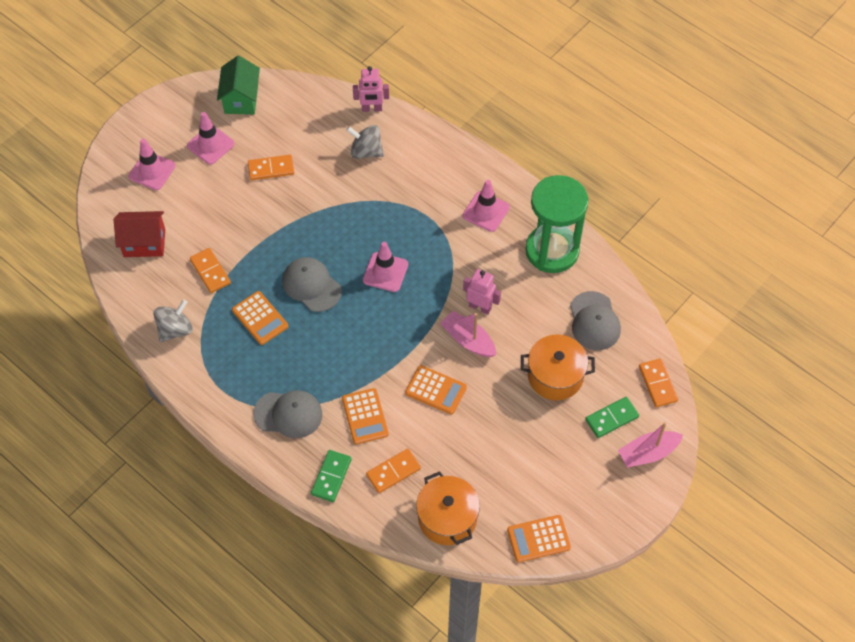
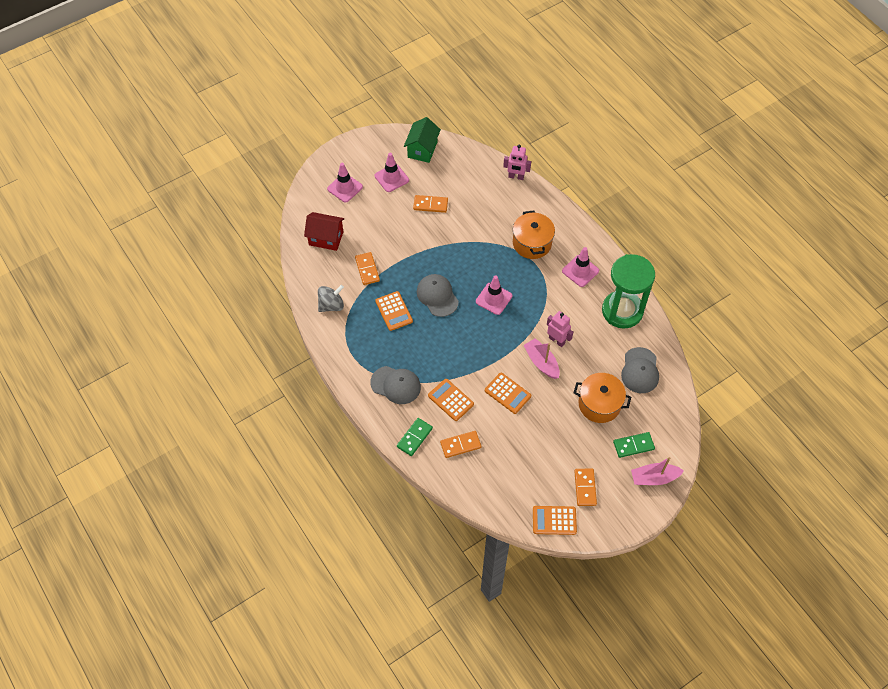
camera: 15 degrees right, 0 degrees up
orange calculator [342,388,389,444] -> orange calculator turned 135 degrees clockwise [428,379,474,421]
grey spinning top [346,125,384,159] -> none
orange pot [416,471,480,545] -> orange pot moved to [513,210,555,259]
orange domino [639,358,678,407] -> orange domino moved to [574,468,597,506]

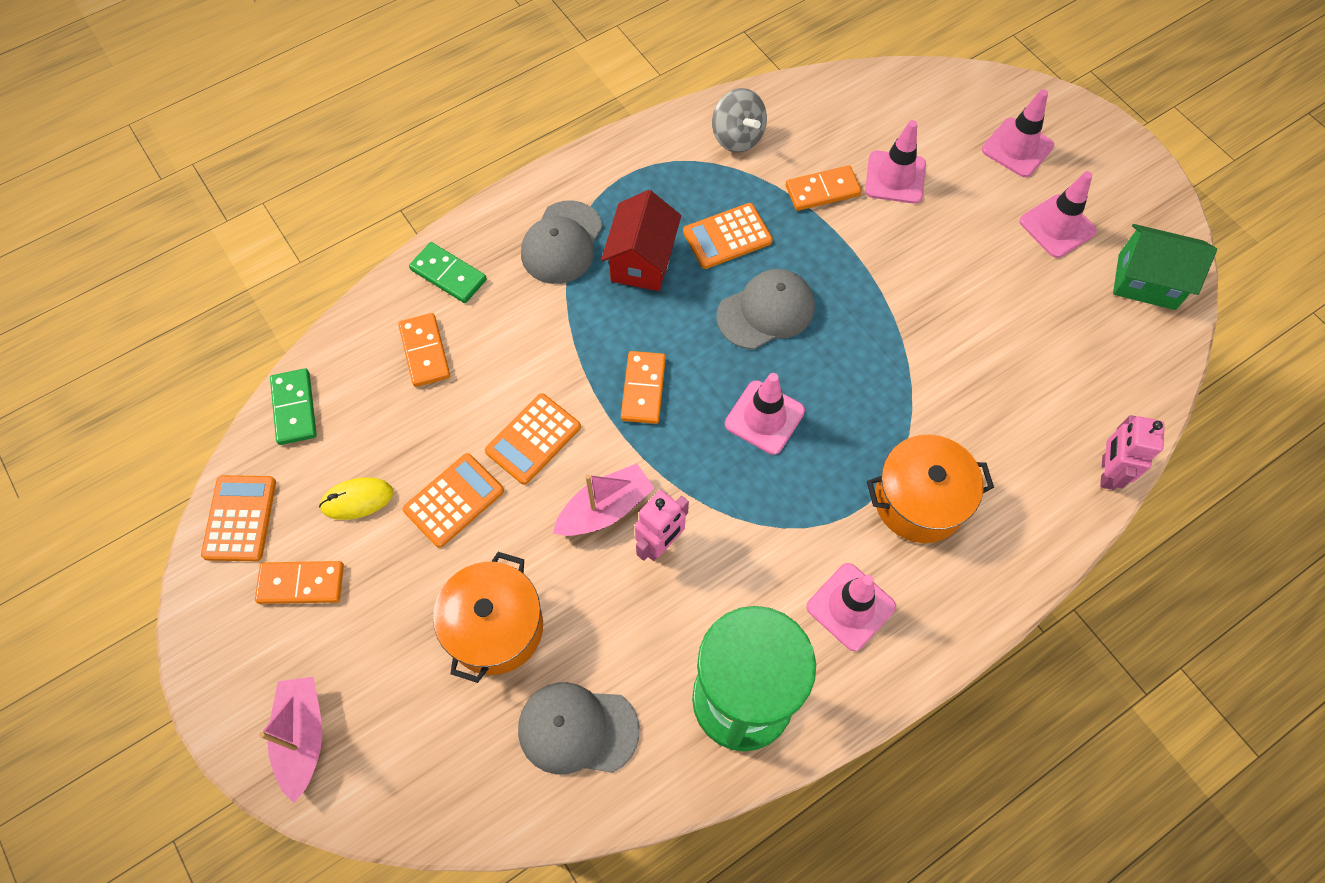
camera: 90 degrees right, 5 degrees up
red house [304,212,344,251] -> red house moved to [601,190,681,291]
orange domino [413,195,448,213] -> orange domino moved to [621,351,666,424]
orange calculator [428,379,474,421] -> orange calculator moved to [403,453,504,548]
green domino [613,432,655,458] -> green domino moved to [270,368,317,445]
none -> yellow mouse [319,477,393,520]
none -> pink traffic cone [865,120,926,204]

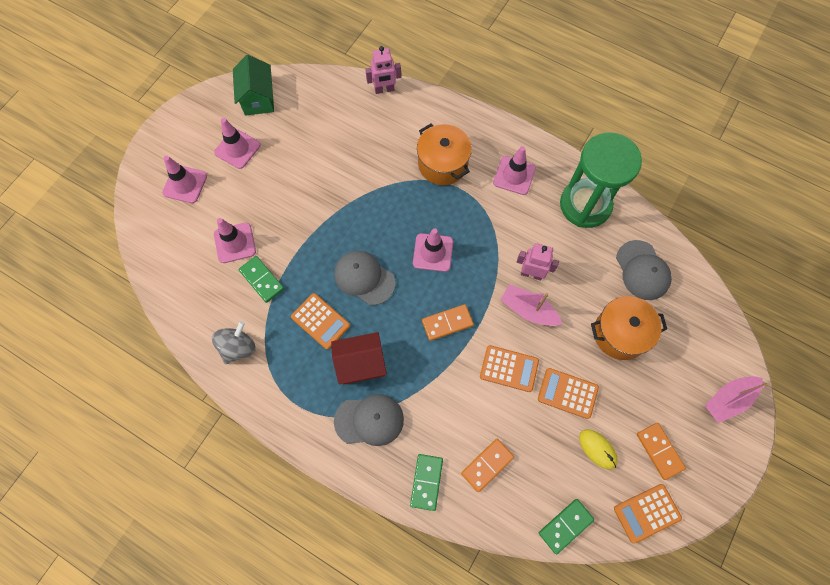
camera: 115 degrees left, 5 degrees up
orange domino [786,165,862,211] -> green domino [239,256,284,303]

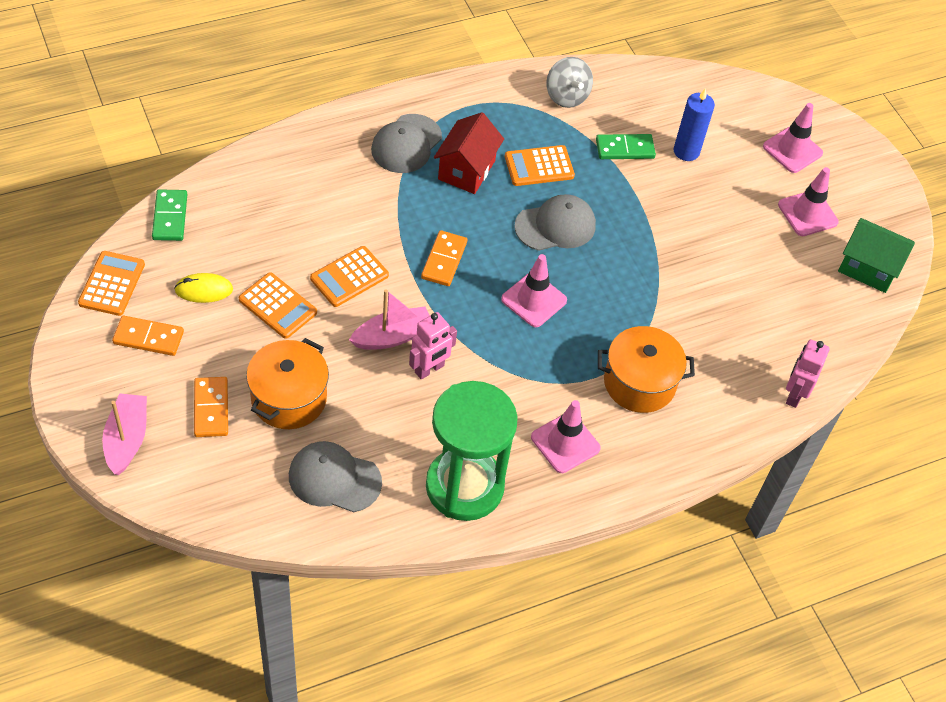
camera: 120 degrees right, 15 degrees down
pink traffic cone [214,218,256,263] -> blue candle [674,88,715,161]
green domino [410,454,443,511] -> none
orange domino [461,439,514,492] -> orange domino moved to [194,377,228,437]
orange calculator [538,368,599,419] -> orange calculator turned 75 degrees clockwise [239,272,317,339]

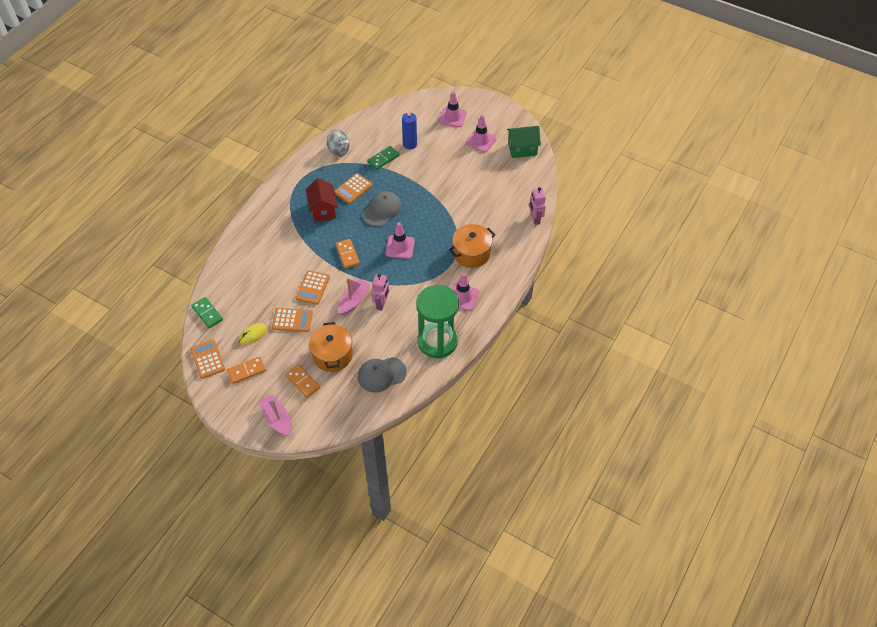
camera: 30 degrees left, 0 degrees up
grey cap [371,114,442,173] -> none

